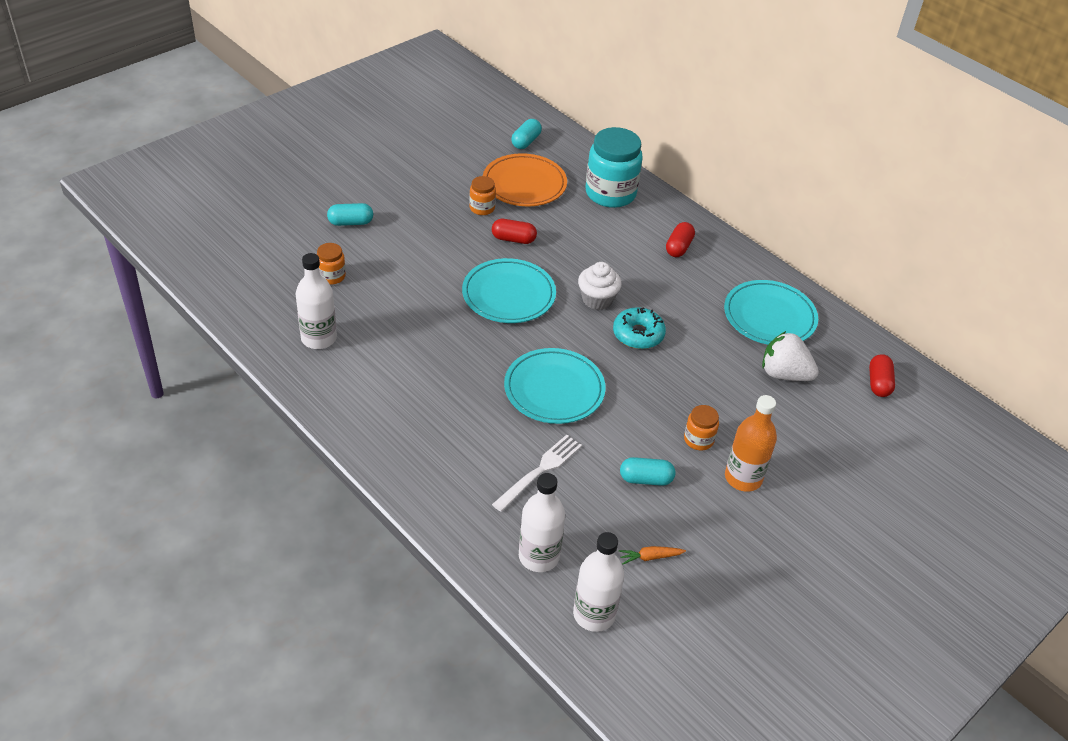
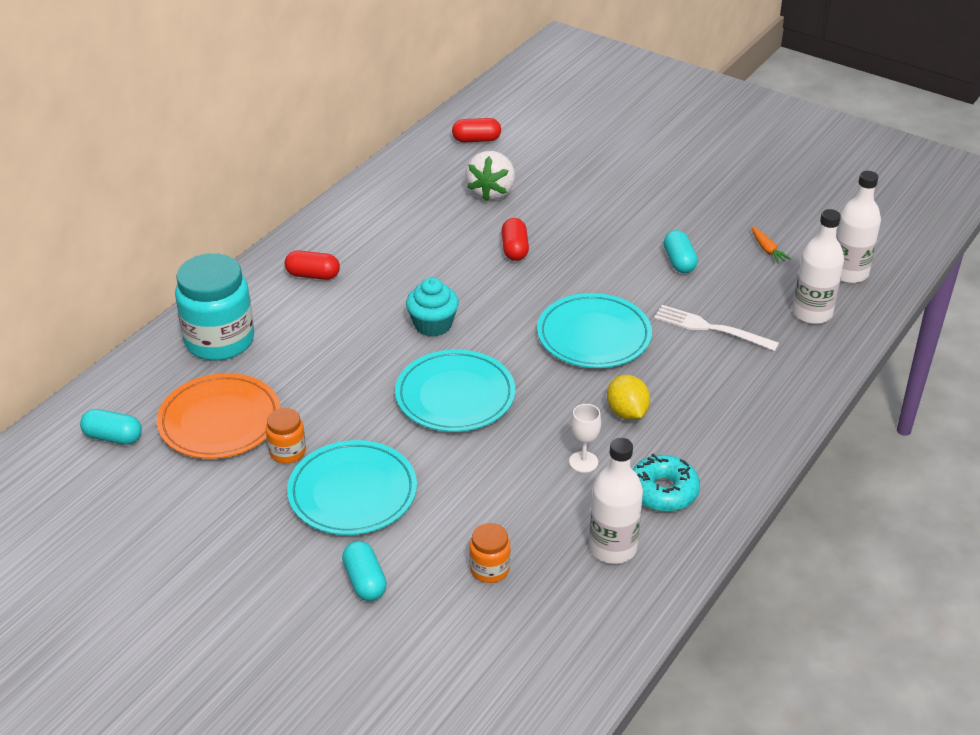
camera: 100 degrees left, 5 degrees down
red capsule [492,219,537,244] -> red capsule moved to [501,218,529,261]
white cupcake [578,262,622,310] -> turquoise cupcake [406,277,459,337]
turquoise donut [613,307,666,349] -> turquoise donut moved to [633,454,700,512]
orange jar [684,405,719,451] -> none
turquoise plate [724,280,818,345] -> turquoise plate moved to [287,440,417,535]
orange bottle [725,395,777,492] -> none
none -> white goblet [569,404,601,473]
none -> yellow lemon [607,375,650,420]

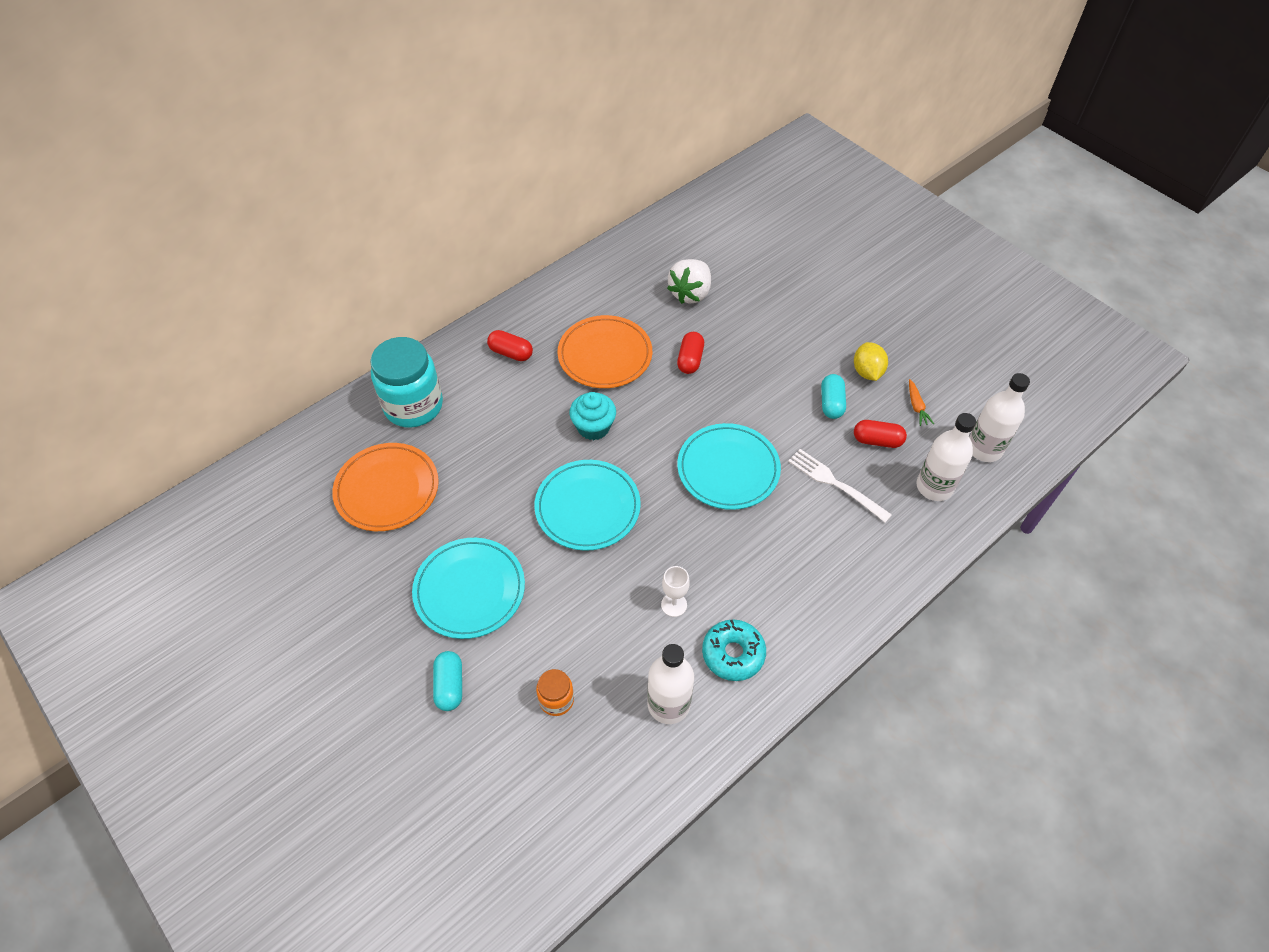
camera: 15 degrees right, 15 degrees up
turquoise capsule [80,409,142,445] -> none
orange jar [266,408,306,463] -> none
red capsule [452,118,501,142] -> red capsule moved to [854,420,907,448]
yellow lemon [607,375,650,420] -> yellow lemon moved to [854,342,888,381]
none -> orange plate [557,315,652,388]

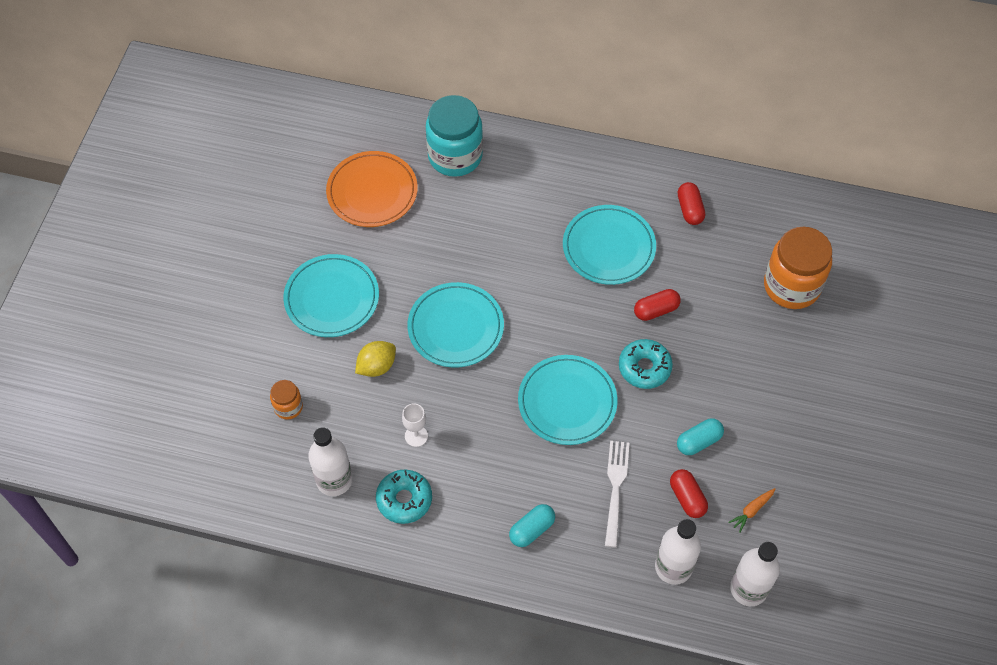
camera: 55 degrees right, 5 degrees up
turquoise capsule [433,651,462,711] -> turquoise capsule moved to [509,504,555,547]
red capsule [487,330,533,361] -> red capsule moved to [678,182,705,225]
orange plate [557,315,652,388] -> turquoise plate [563,205,656,285]
turquoise cupcake [569,392,616,440] -> none
white strawberry [667,259,711,304] -> none
yellow lemon [854,342,888,381] -> yellow lemon moved to [355,341,396,377]
none -> turquoise donut [619,339,673,389]
none -> orange jar [764,227,832,309]

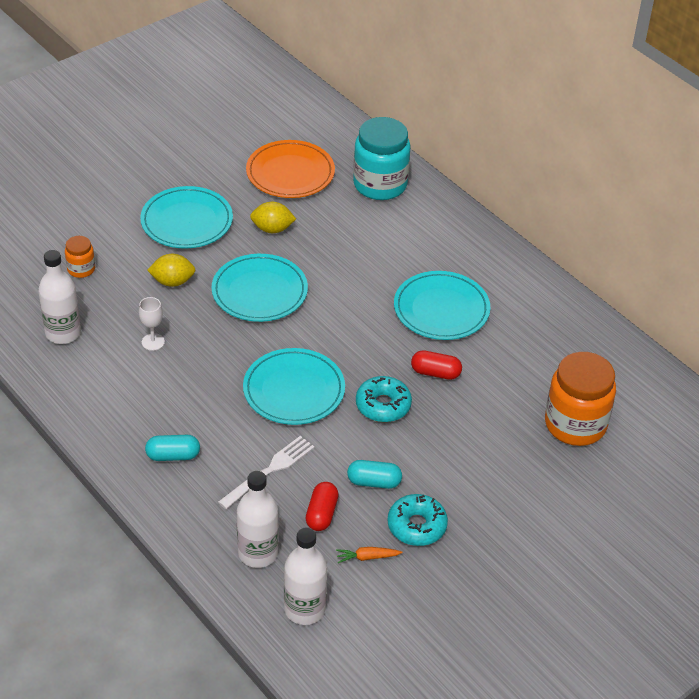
camera: 35 degrees right, 15 degrees down
turquoise donut [376,469,432,524] -> turquoise donut moved to [387,494,448,546]
red capsule [678,182,705,225] -> none
none -> yellow lemon [250,202,296,233]

